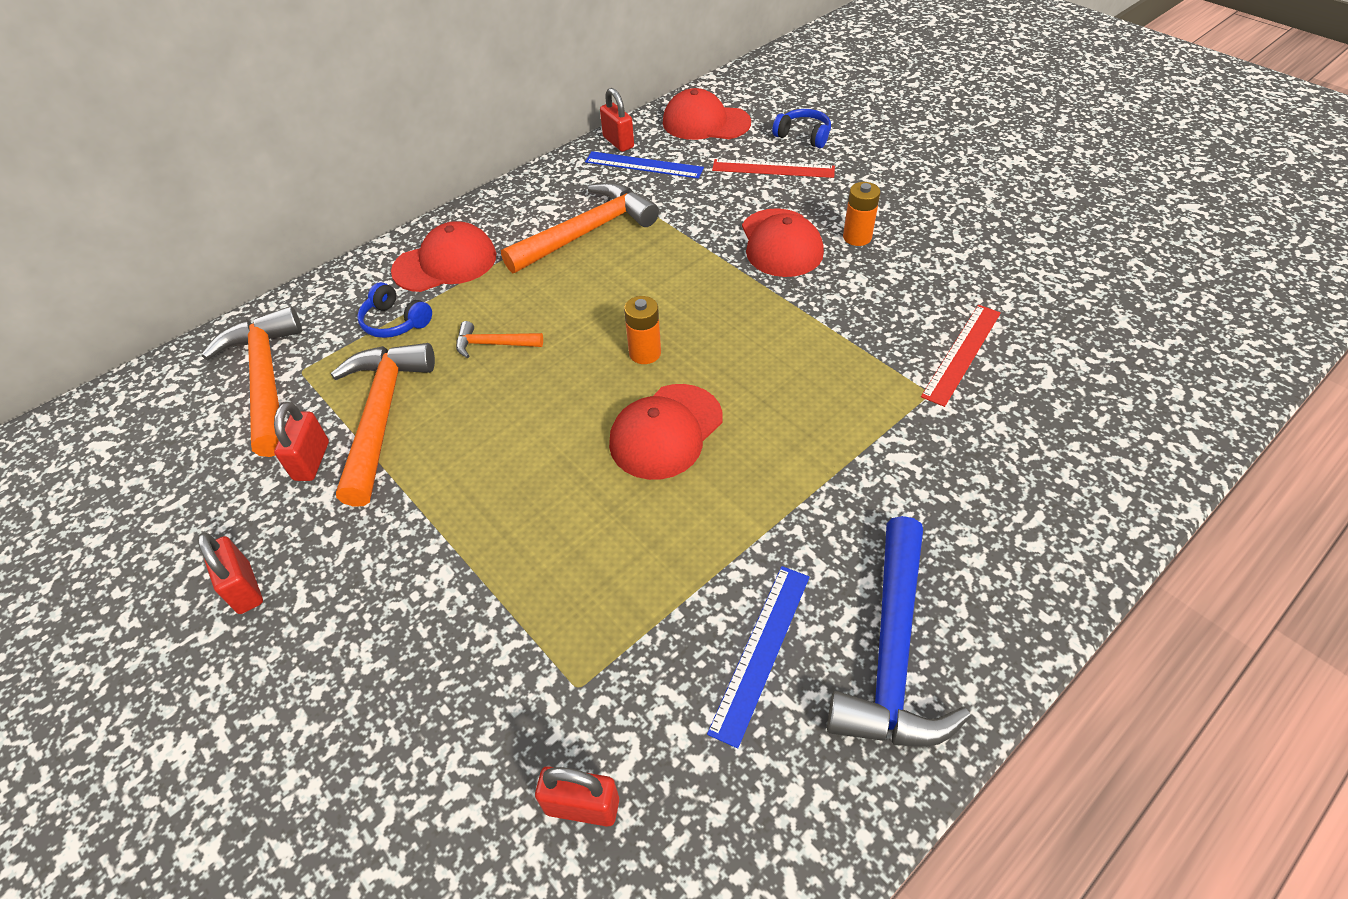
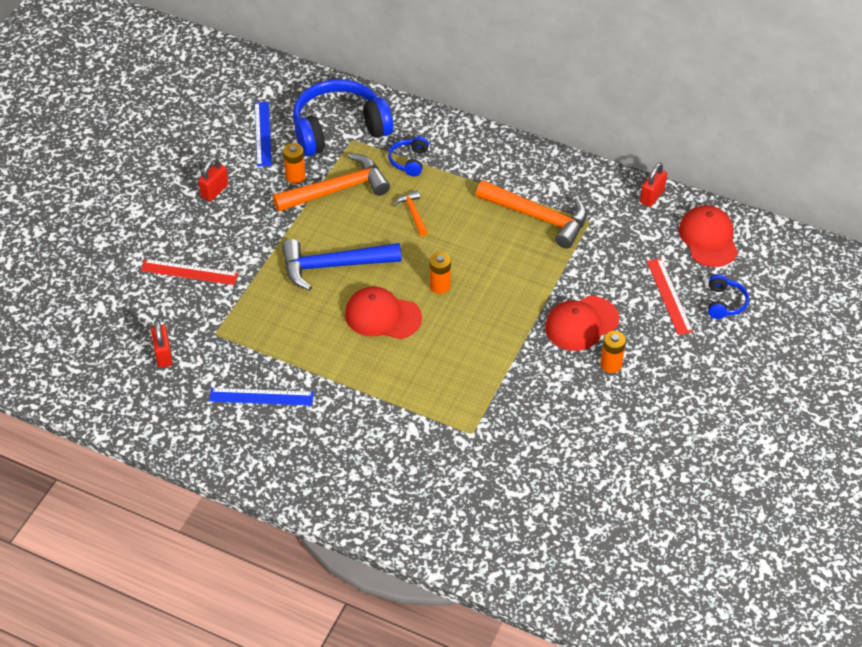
camera: 65 degrees right, 0 degrees up
orange hammer [202,306,302,457] -> blue headphones [293,79,393,156]
red padlock [274,402,329,481] -> orange battery [283,143,306,184]
red cap [391,221,497,292] -> none
blue ruler [585,151,704,179] -> blue ruler moved to [254,102,272,167]
blue hammer [827,516,971,747] -> blue hammer moved to [282,239,402,291]
red ruler [921,305,1001,407] -> red ruler moved to [141,259,238,285]

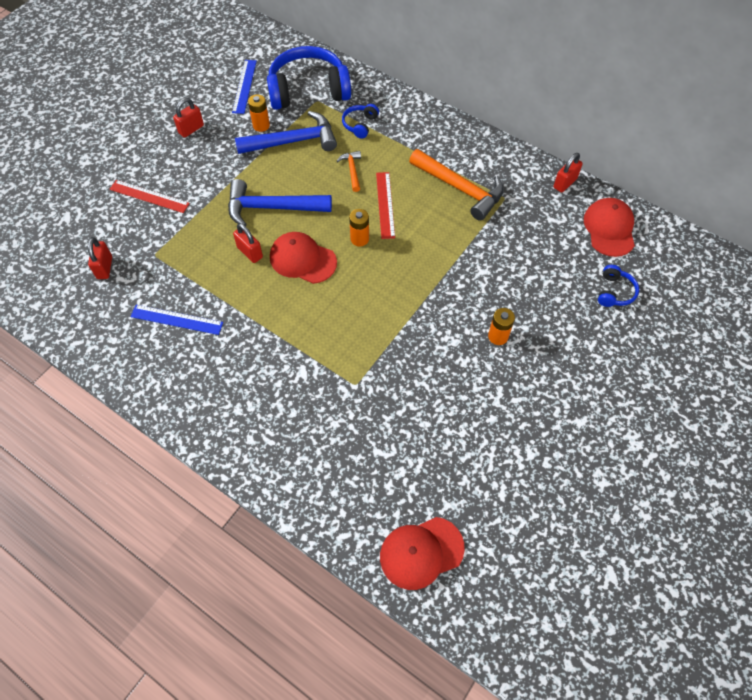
camera: 10 degrees right, 10 degrees up
orange hammer [273,153,390,212] -> blue hammer [235,111,337,154]
red cap [545,296,619,351] -> red cap moved to [380,517,465,590]
red ruler [647,258,693,335] -> red ruler moved to [376,172,395,239]
none -> red padlock [233,223,263,263]

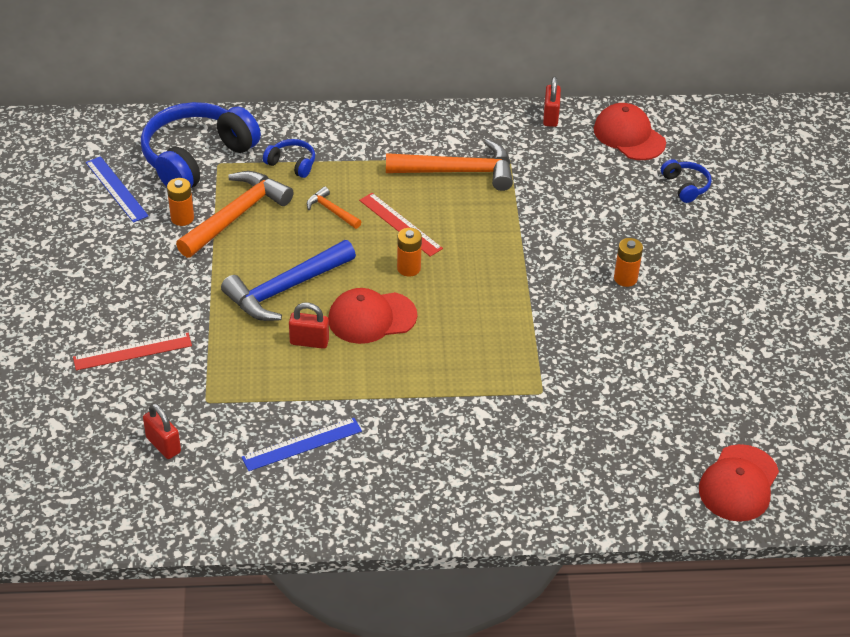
camera: 40 degrees left, 15 degrees down
red padlock [173,98,204,138] -> none
blue hammer [235,111,337,154] -> orange hammer [176,171,294,258]
blue headphones [342,104,379,139] -> blue headphones turned 135 degrees clockwise [263,139,315,178]

